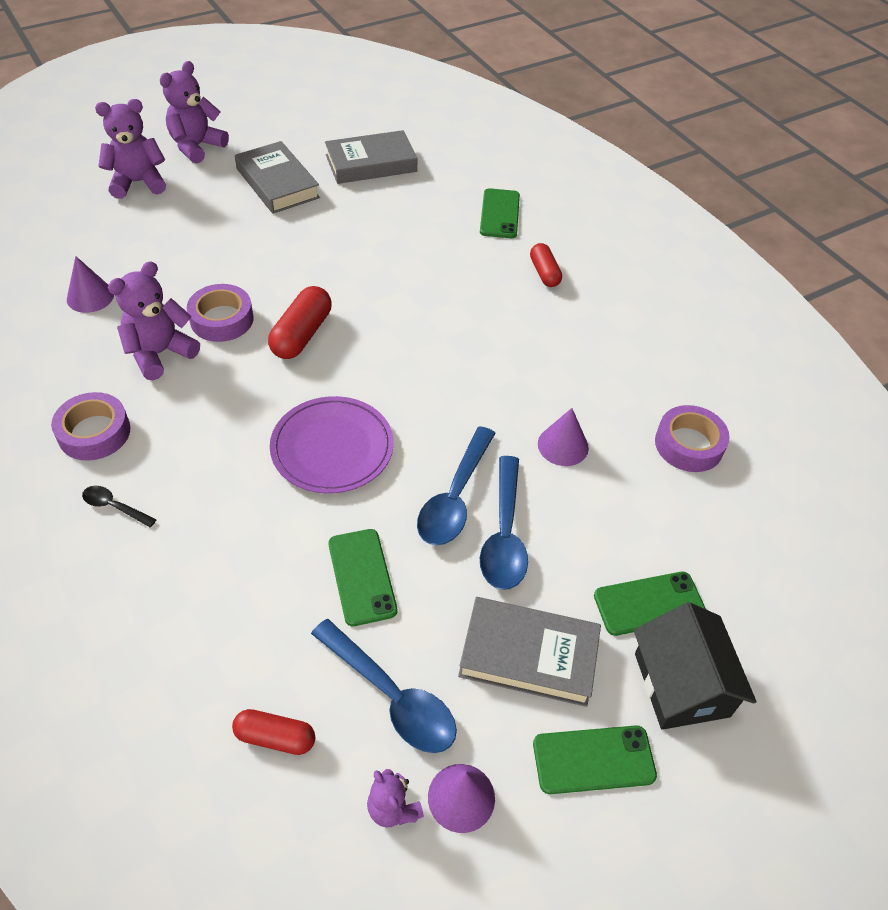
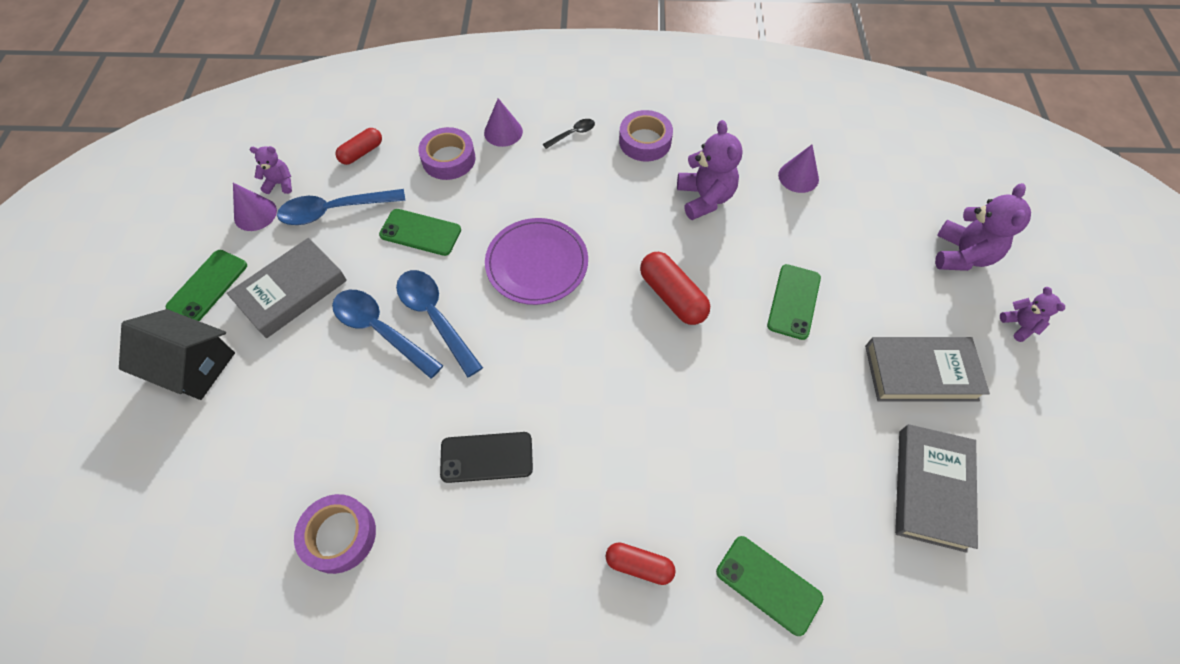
camera: 125 degrees right, 10 degrees up
purple teddy bear [160,61,229,164] -> purple teddy bear [1000,287,1065,342], size x0.55
purple tape [187,284,254,342] -> purple tape moved to [418,127,475,180]
purple cone [538,408,589,466] -> purple cone moved to [484,98,523,147]
green phone [594,572,706,636] -> green phone moved to [767,264,821,340]
none -> black phone [440,432,533,483]

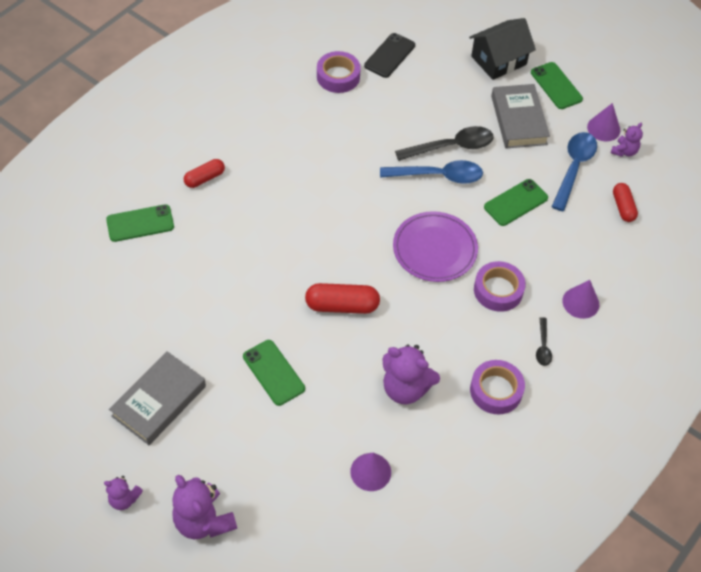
camera: 125 degrees right, 5 degrees down
blue spoon [332,290,443,379] -> black spoon [395,126,494,161]
purple tape [418,127,475,180] -> purple tape moved to [474,261,526,312]
black phone [440,432,533,483] -> black phone moved to [364,33,415,78]
grey book [895,424,978,553] -> none

